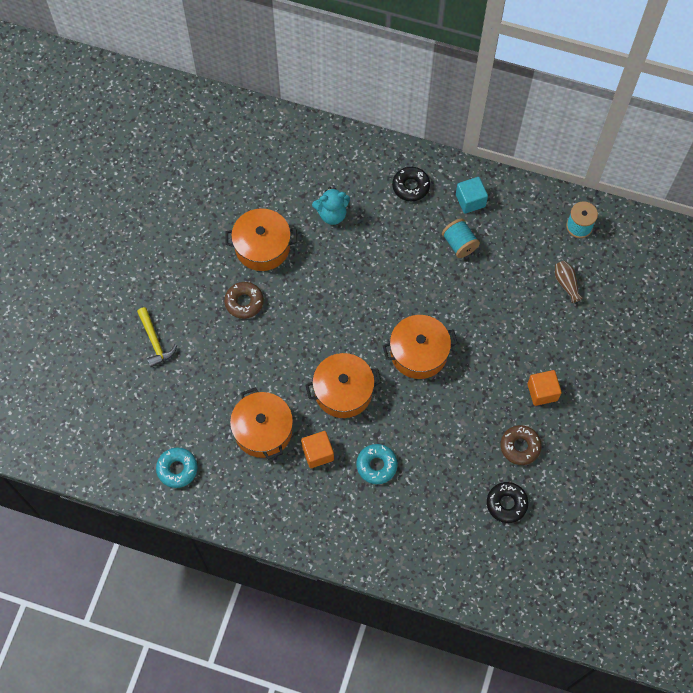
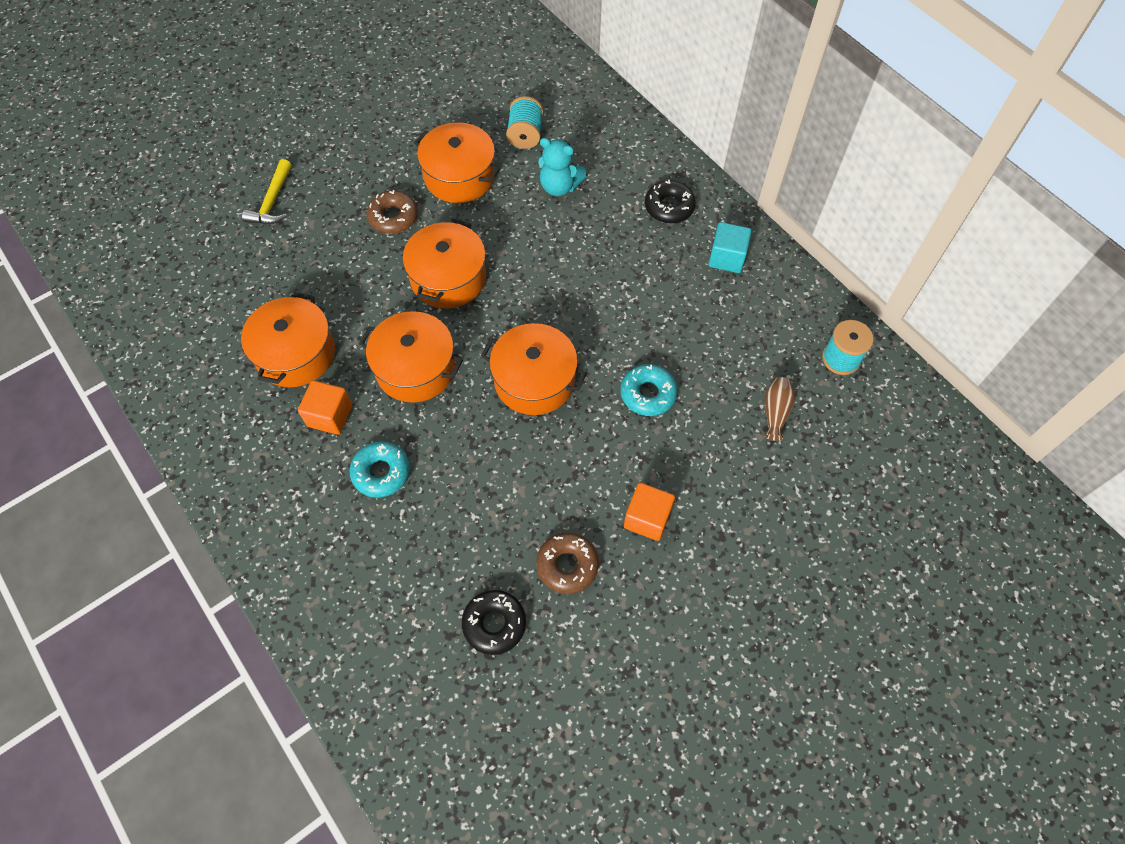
camera: 35 degrees right, 5 degrees down
turquoise donut [156,448,198,488] -> turquoise donut moved to [621,364,678,416]
turquoise spool [442,219,480,258] -> turquoise spool moved to [506,96,543,149]
none -> orange pot [403,219,486,308]

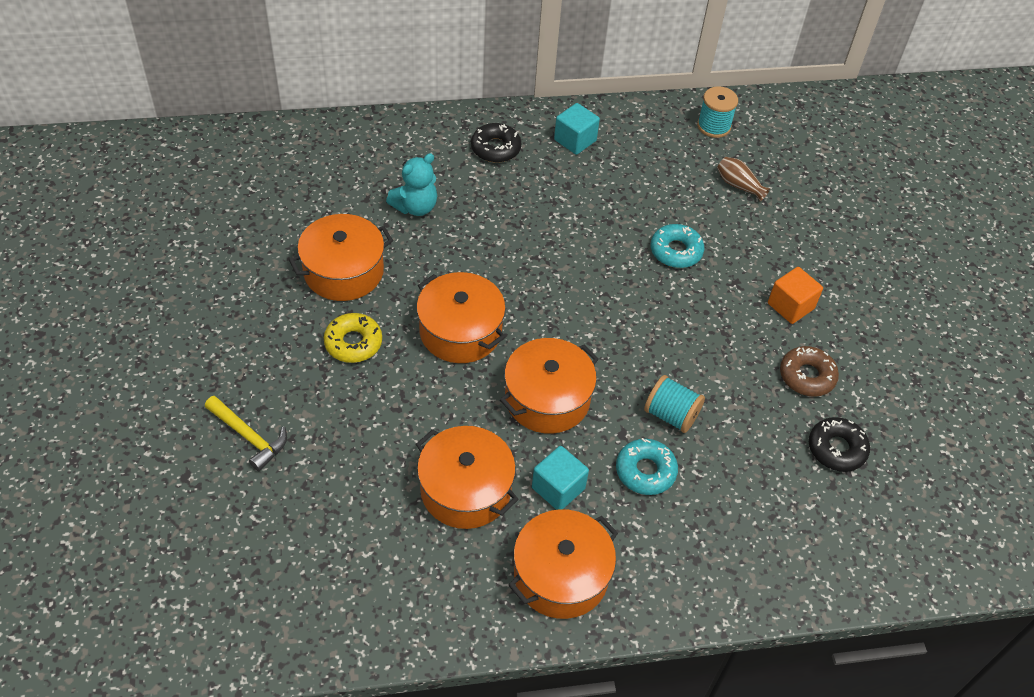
camera: 65 degrees left, 10 degrees down
orange cube [298,380,352,435] -> turquoise cube [532,446,589,510]
brown donut [366,190,418,234] -> yellow donut [324,313,382,363]
orange pot [481,323,587,415] -> orange pot moved to [509,509,618,619]
turquoise spool [506,96,543,149] -> turquoise spool moved to [644,375,705,433]

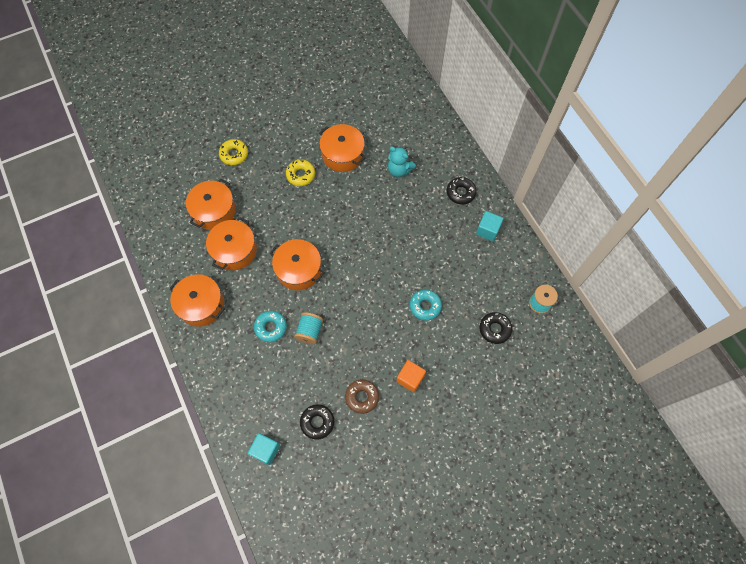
camera: 75 degrees right, 15 degrees up
yellow hammer [205,396,287,471] -> yellow donut [219,139,248,165]
orange pot [416,272,506,363] -> orange pot moved to [186,179,236,230]
turquoise cube [532,446,589,510] -> turquoise cube moved to [248,433,280,465]
brown vase [717,157,770,201] -> black donut [479,312,512,344]

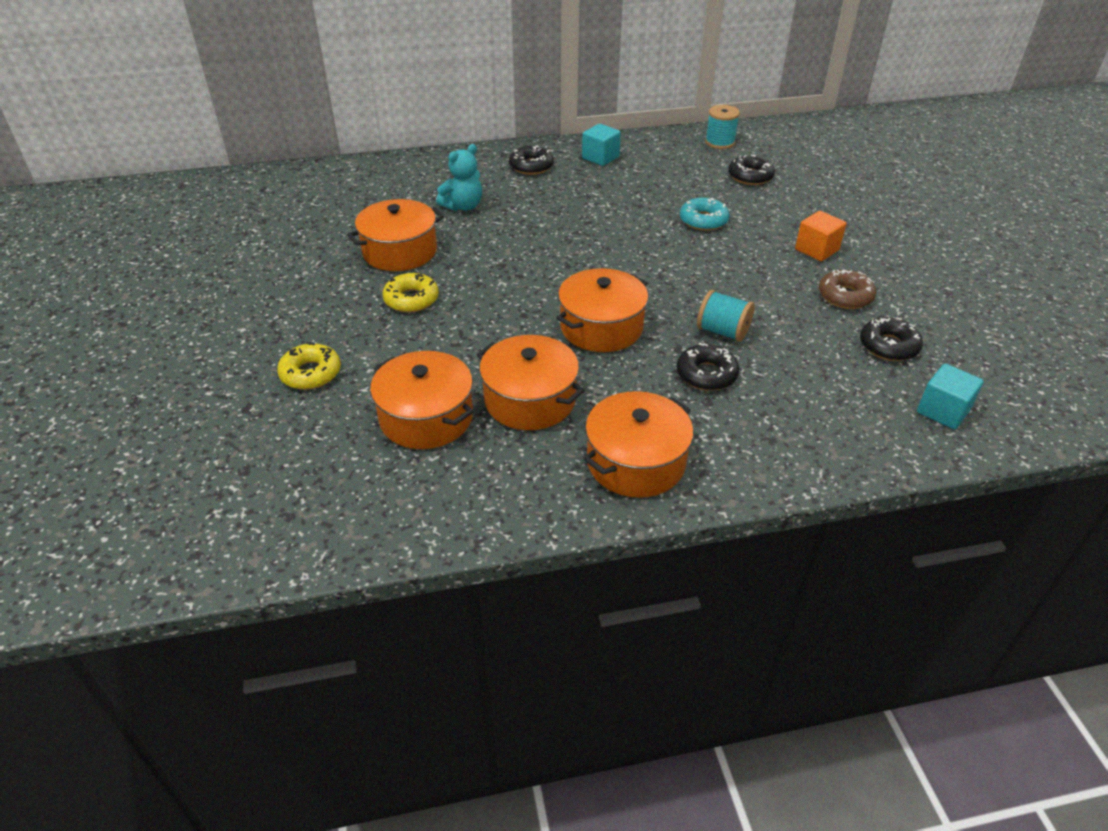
camera: 75 degrees left, 25 degrees down
turquoise donut [254,311,287,342] -> black donut [677,343,739,391]

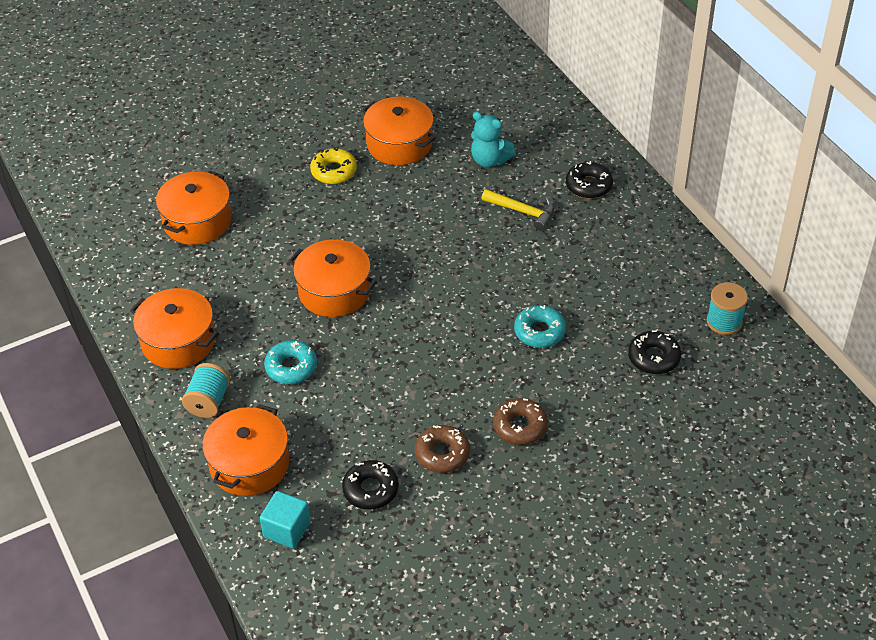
camera: 75 degrees right, 5 degrees up
yellow donut [277,342,341,390] -> none
orange pot [477,335,585,430] -> orange pot moved to [202,404,289,496]
turquoise cube [582,124,621,166] -> none
black donut [677,343,739,391] -> turquoise donut [264,340,317,384]
turquoise spool [697,290,755,342] -> turquoise spool moved to [182,363,230,418]
orange cube [795,211,846,261] -> brown donut [493,398,548,445]
none -> yellow hammer [481,189,554,231]

